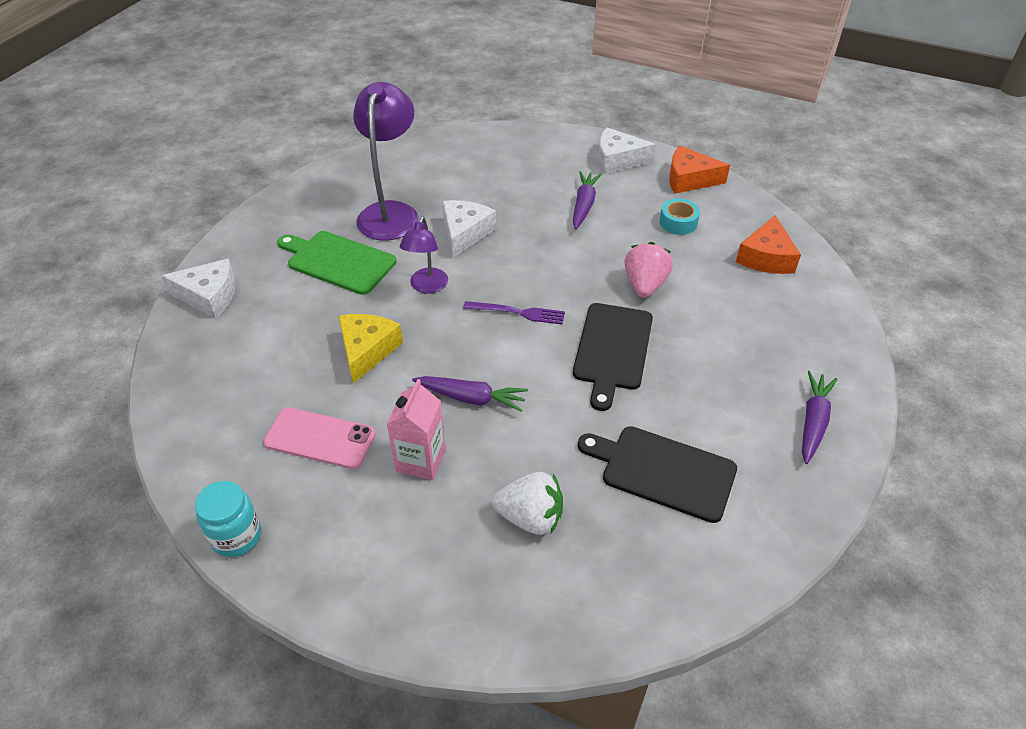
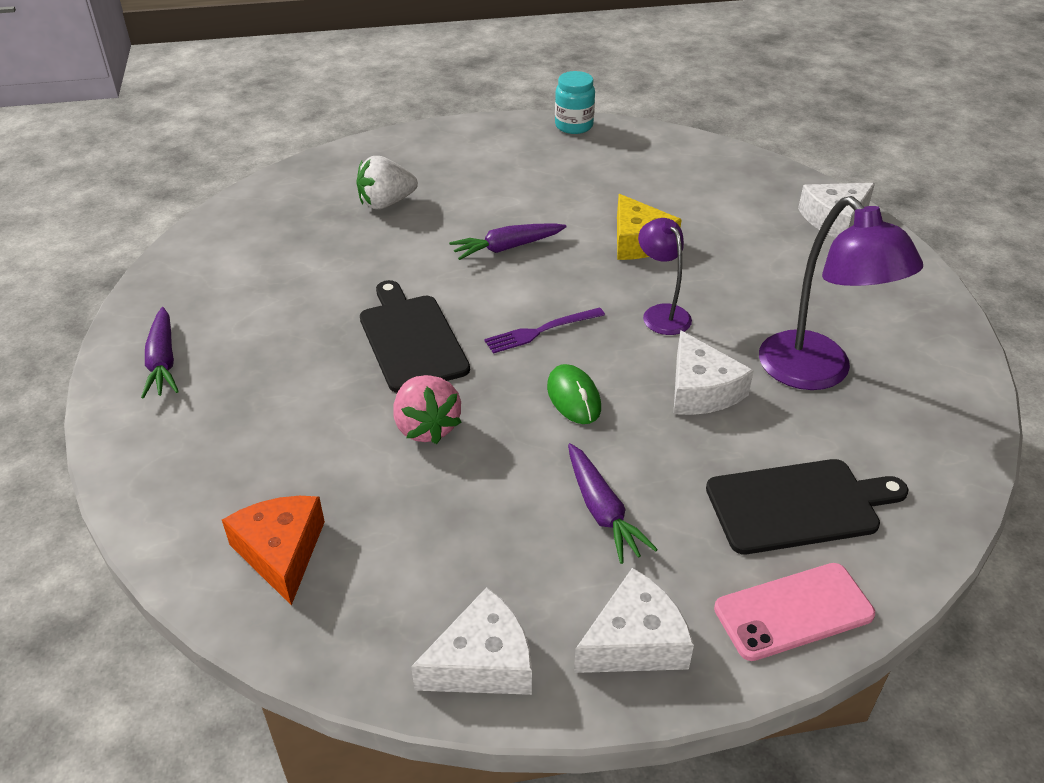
camera: 145 degrees right, 5 degrees down
pink phone [263,407,376,469] -> pink phone moved to [714,563,875,661]
green cutting board [277,231,396,295] -> none
pink carton [387,379,446,480] -> none
black cutting board [578,426,737,523] -> black cutting board moved to [706,459,909,554]
turquoise tape [659,198,700,235] -> none
orange cheese [669,145,730,194] -> white cheese [411,587,532,695]
none -> green mouse [547,364,601,424]

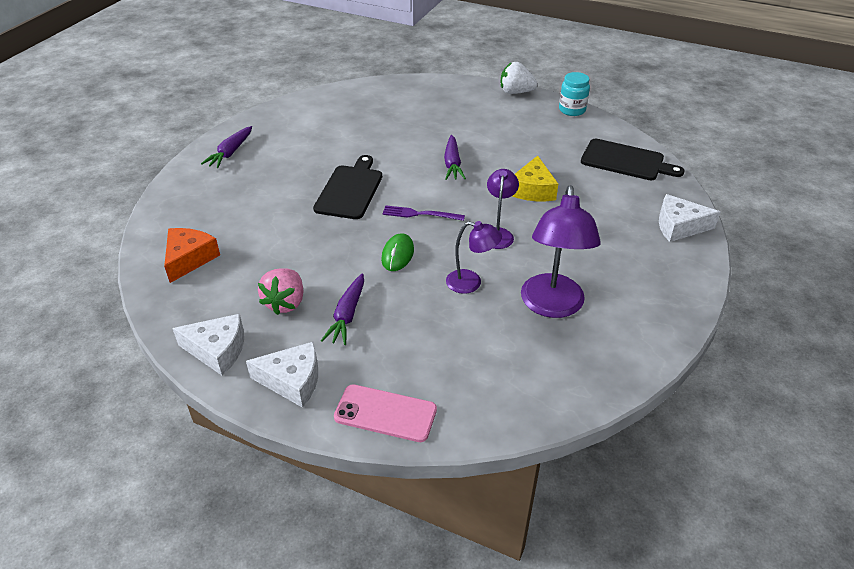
camera: 35 degrees right, 0 degrees up
white strawberry [356,156,418,209] -> white strawberry moved to [501,62,538,94]
pink strawberry [393,375,461,444] -> pink strawberry moved to [258,269,303,315]
purple carrot [449,223,567,260] -> purple carrot turned 105 degrees counterclockwise [444,135,466,180]
white cheese [673,330,754,415] -> purple lamp [446,221,502,294]
black cutting board [706,459,909,554] -> black cutting board moved to [581,139,684,180]

